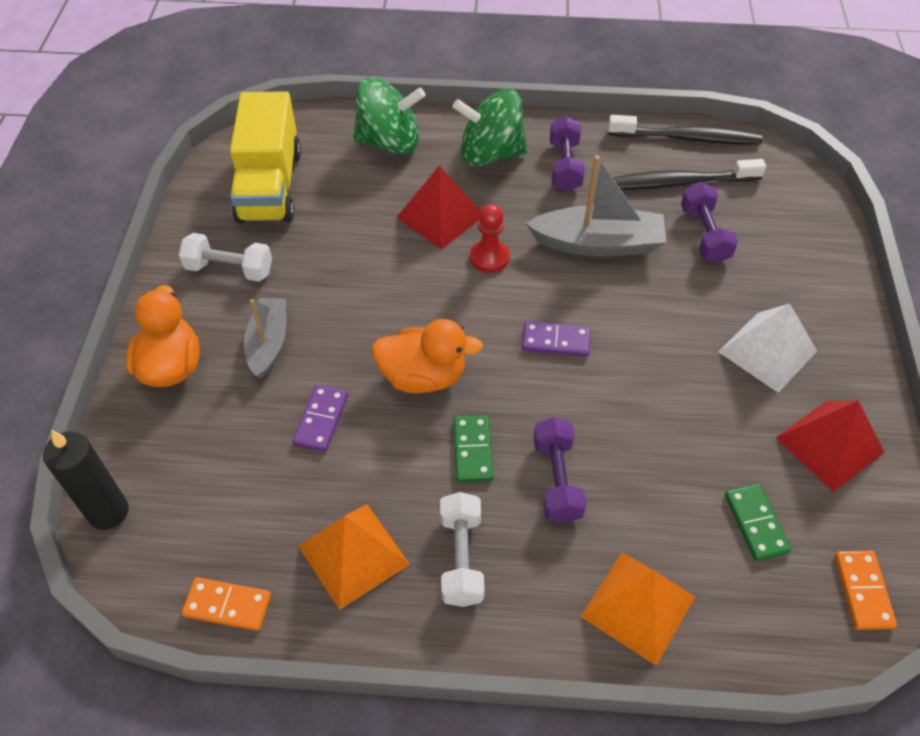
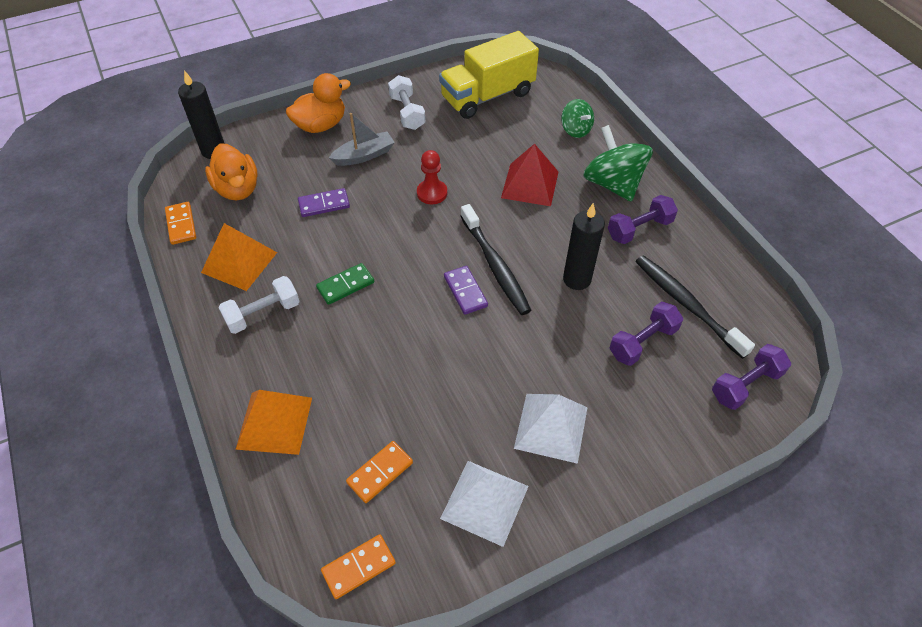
camera: 60 degrees right, 0 degrees up
green spinning top [353,78,425,155] -> green spinning top [561,99,594,138], size x0.57
orange duck [371,319,483,393] -> orange duck moved to [205,143,258,200]
red pawn [470,204,509,273] -> red pawn moved to [417,150,447,204]
grey boat [526,155,666,257] -> black candle [563,203,605,290]
purple dumbbell [533,417,587,523] -> purple dumbbell moved to [712,344,791,410]
black toothbrush [608,115,763,144] -> black toothbrush moved to [461,204,531,315]
green domino [725,484,791,561] -> orange domino [346,441,413,503]
red pyramid [776,401,885,492] -> white pyramid [440,461,529,547]

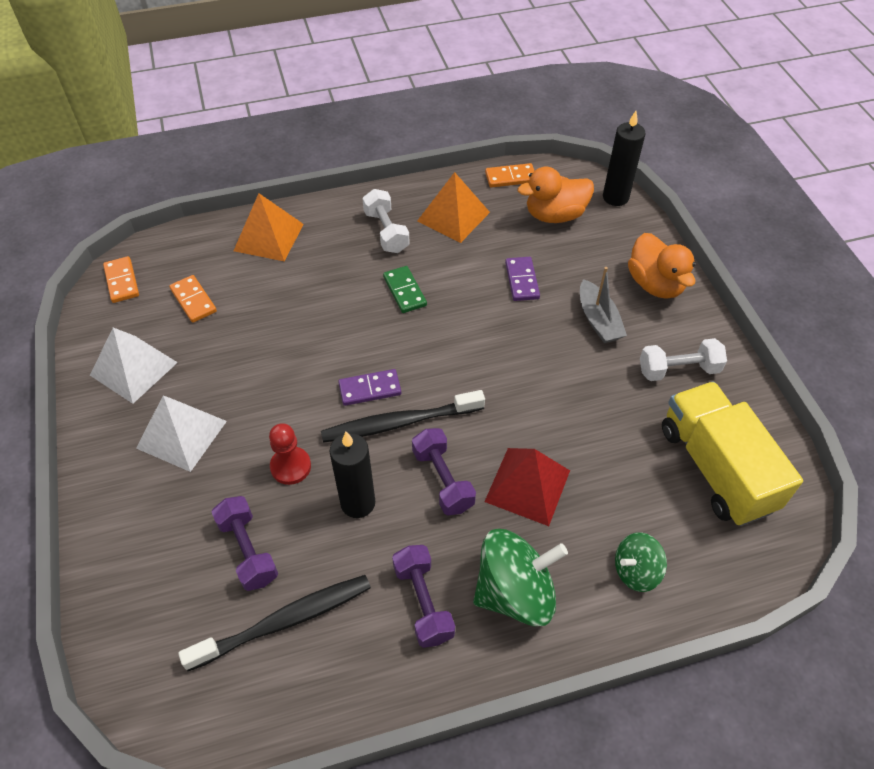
camera: 100 degrees right, 0 degrees up
red pawn [417,150,447,204] -> red pawn moved to [269,423,311,485]
purple dumbbell [712,344,791,410] -> purple dumbbell moved to [412,428,476,515]

